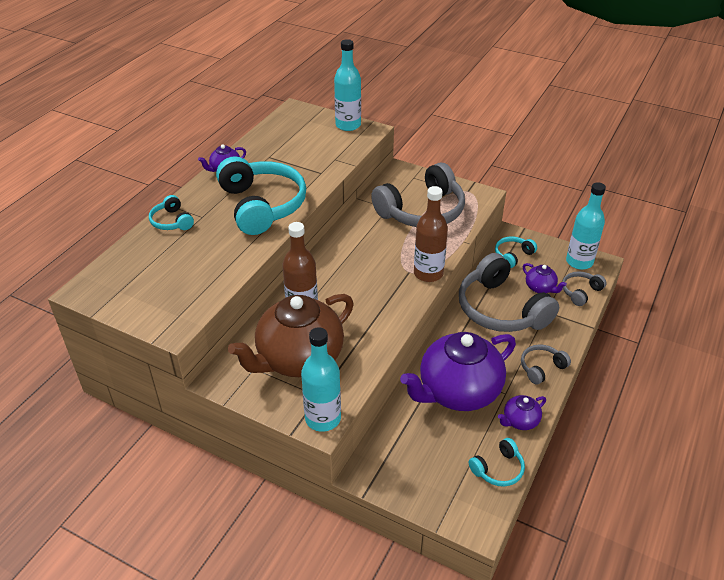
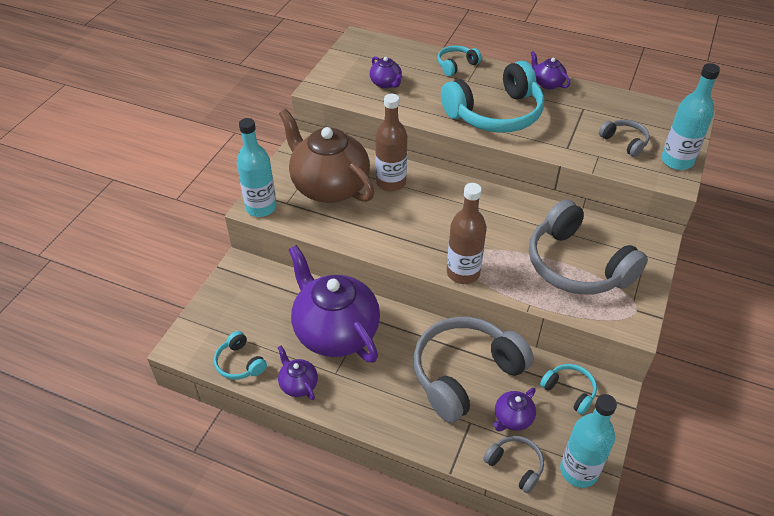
camera: 85 degrees right, 5 degrees up
grey headphones [521,344,571,385] -> grey headphones moved to [599,120,650,157]
none -> purple teapot [370,56,403,89]

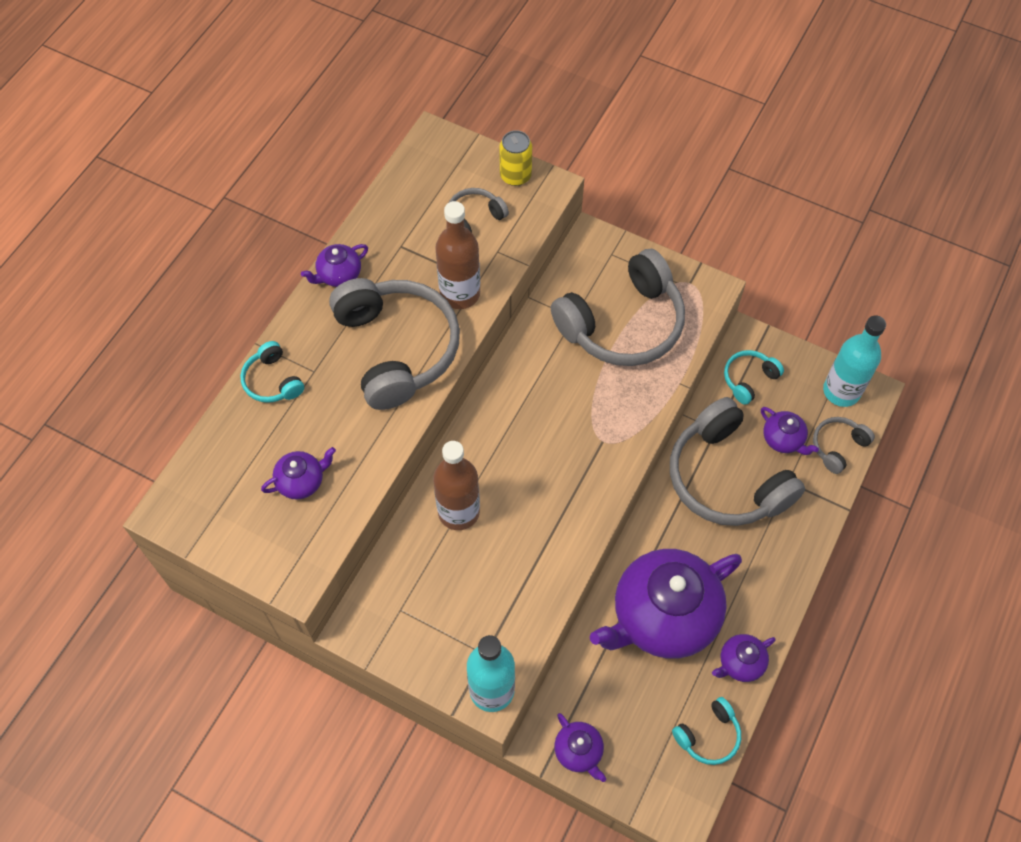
camera: 85 degrees left, 15 degrees up
brown teapot [279,109,374,203] -> none
turquoise headphones [441,61,544,133] -> grey headphones [329,278,460,410]
brown bottle [447,183,487,284] -> brown bottle moved to [435,201,480,309]
turquoise bottle [661,63,720,170] -> yellow can [499,130,532,186]
none -> purple teapot [554,713,606,782]

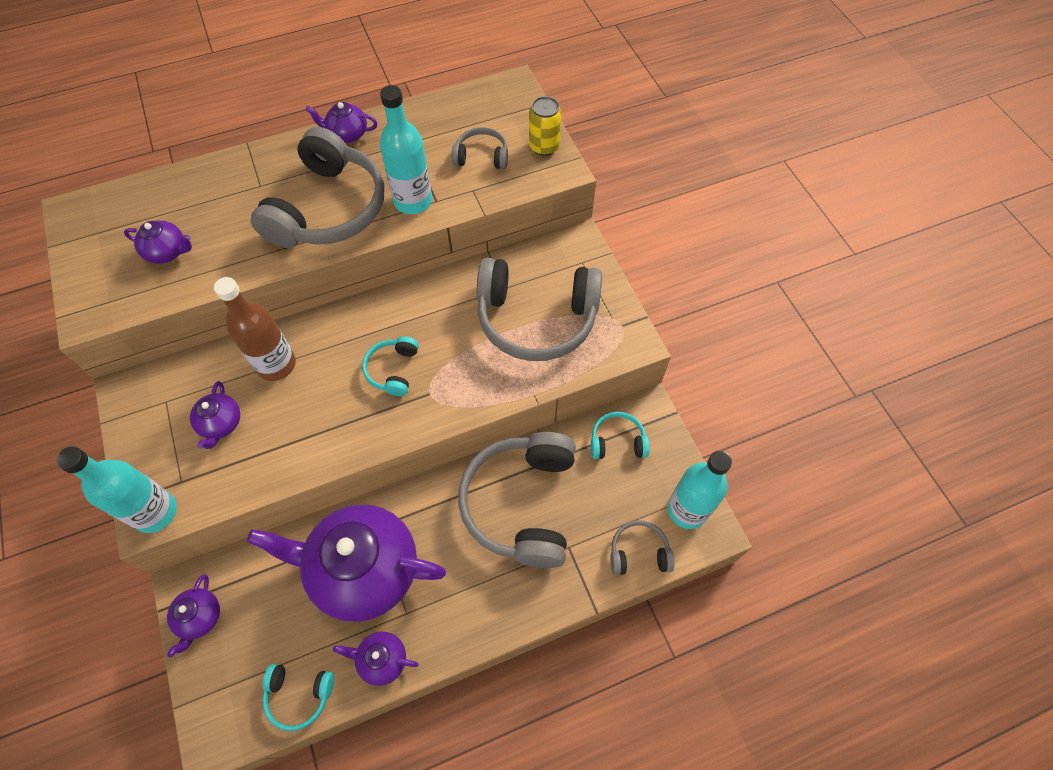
camera: 40 degrees right, 0 degrees up
turquoise headphones [240,341,304,403] -> turquoise headphones moved to [362,336,419,396]
brown bottle [435,201,480,309] -> turquoise bottle [380,85,432,214]
purple teapot [761,407,819,455] -> purple teapot moved to [190,381,240,449]

